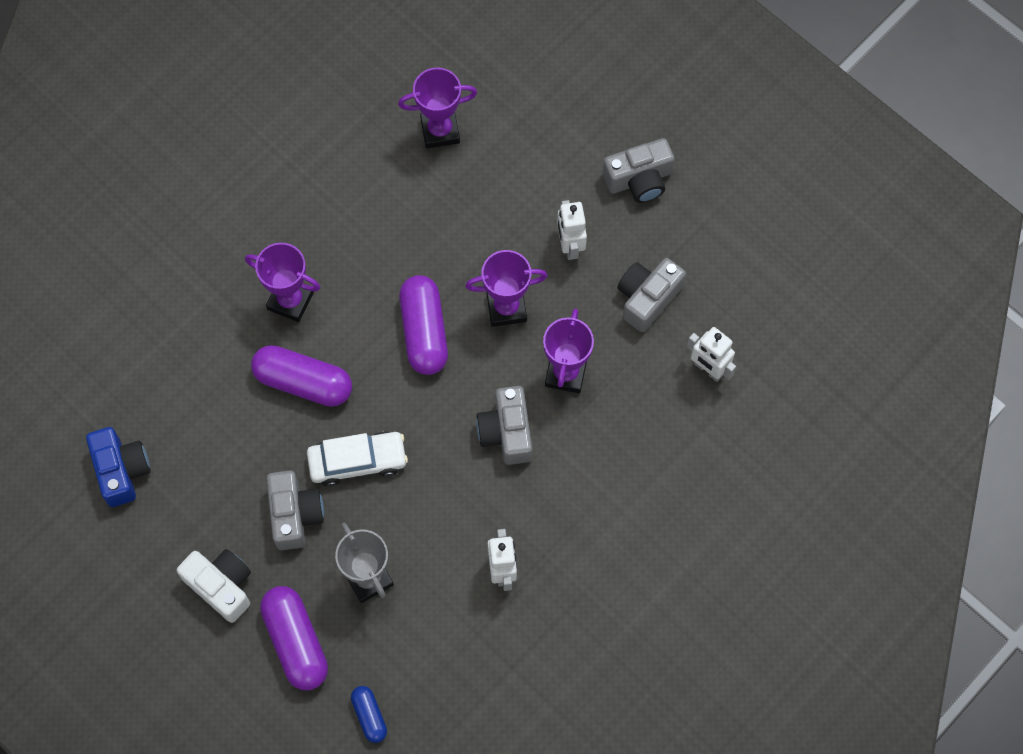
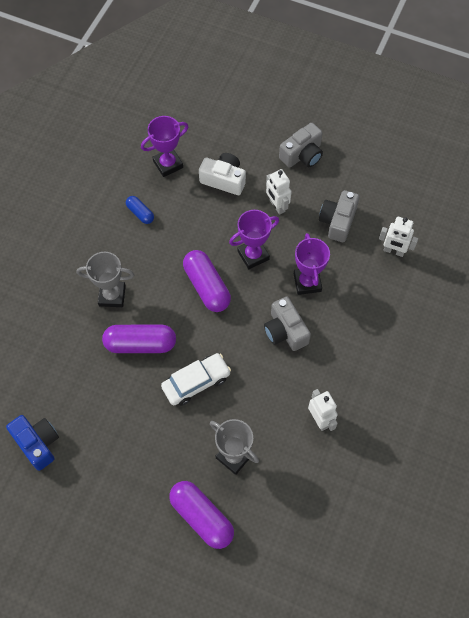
camera: 20 degrees left, 5 degrees down
white camera [177,549,251,623] -> white camera moved to [199,153,246,195]
purple trophy [245,243,321,322] -> grey trophy [77,252,134,307]
grey camera [266,470,324,550] -> none
blue capsule [351,686,387,743] -> blue capsule moved to [126,196,154,224]

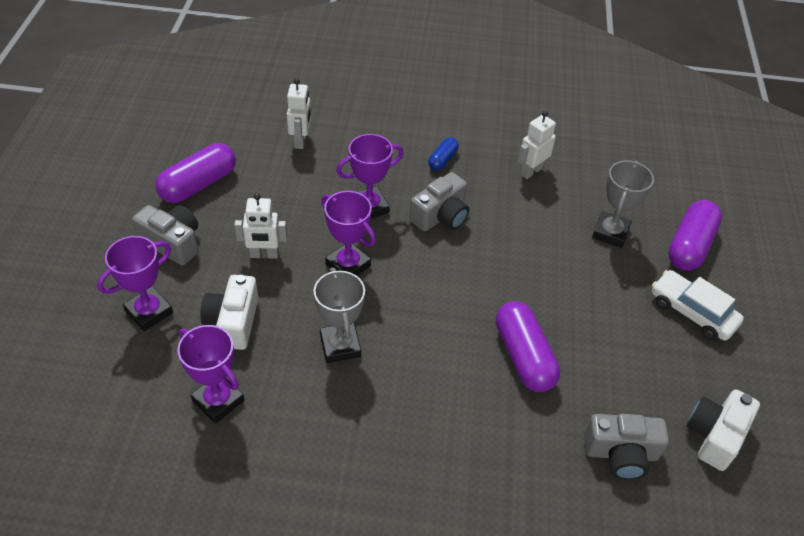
camera: 110 degrees left, 15 degrees down
blue camera [6,415,59,471] -> white camera [687,389,760,471]
grey trophy [77,252,134,307] -> grey trophy moved to [314,267,365,363]
blue capsule [126,196,154,224] -> blue capsule moved to [428,137,459,171]
white car [161,353,231,406] -> white car moved to [652,270,744,341]
purple capsule [183,250,231,312] -> purple capsule moved to [155,143,236,203]
white robot [266,169,291,215] -> white robot turned 45 degrees clockwise [234,193,287,258]
grey camera [319,190,360,242] -> grey camera moved to [584,414,669,480]
none -> purple trophy [97,236,173,331]

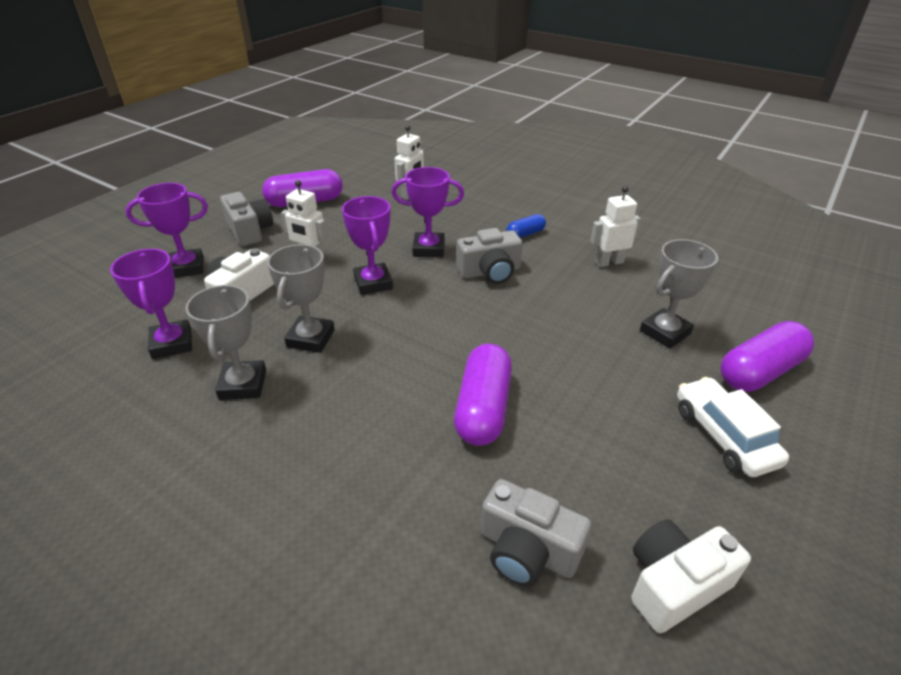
camera: 30 degrees right, 10 degrees down
none -> grey trophy [185,284,266,400]

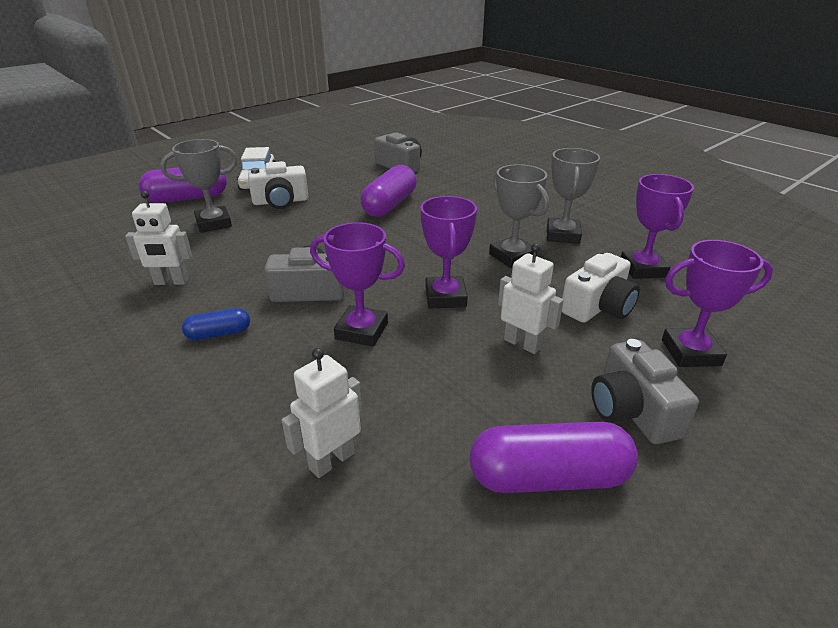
camera: 165 degrees left, 5 degrees down
grey trophy [267,244,335,353] -> grey trophy turned 60 degrees counterclockwise [489,164,549,268]
white camera [631,519,751,633] -> white camera moved to [248,161,308,209]

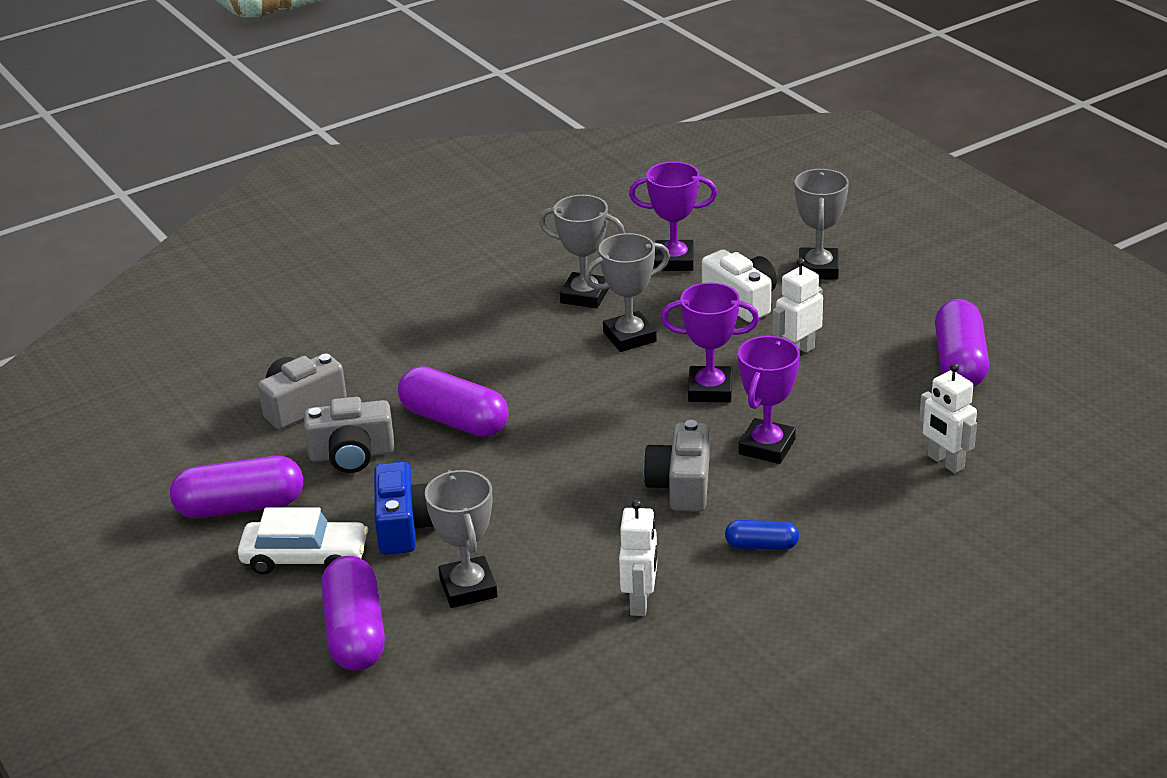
camera: 80 degrees left, 0 degrees up
blue capsule [182,308,250,340] -> blue capsule turned 75 degrees counterclockwise [725,520,799,550]
white camera [248,161,308,209] -> blue camera [374,462,434,554]
grey camera [591,339,699,444] -> grey camera moved to [304,397,394,473]
purple trophy [662,240,773,367] -> grey trophy [794,169,849,280]
none -> purple capsule [170,456,303,518]

